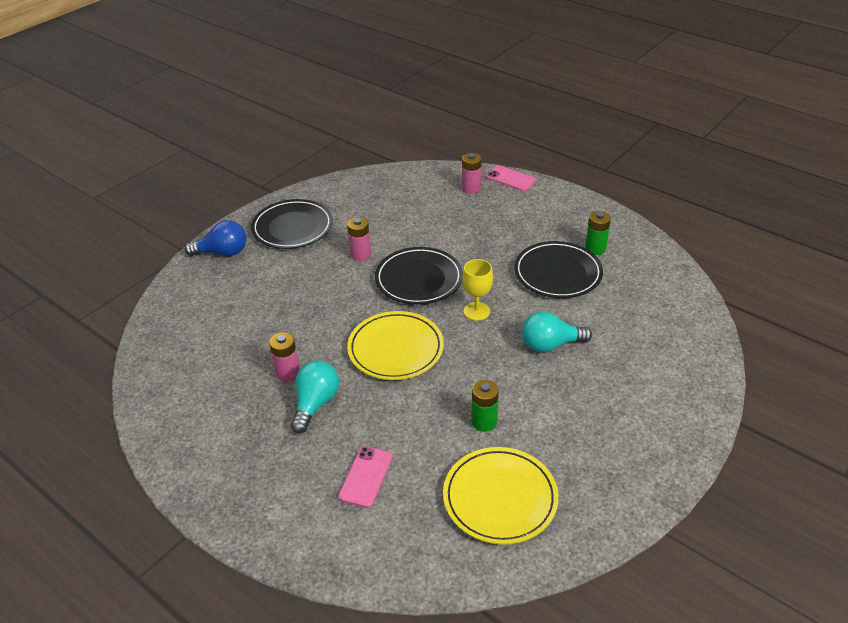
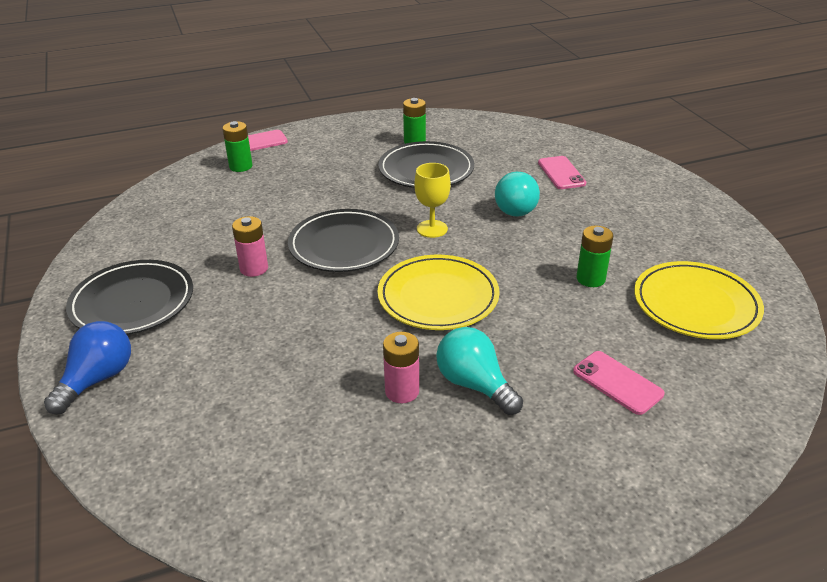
camera: 60 degrees left, 5 degrees down
pink battery [462,153,482,194] -> green battery [222,121,253,172]
none -> pink phone [538,156,586,189]

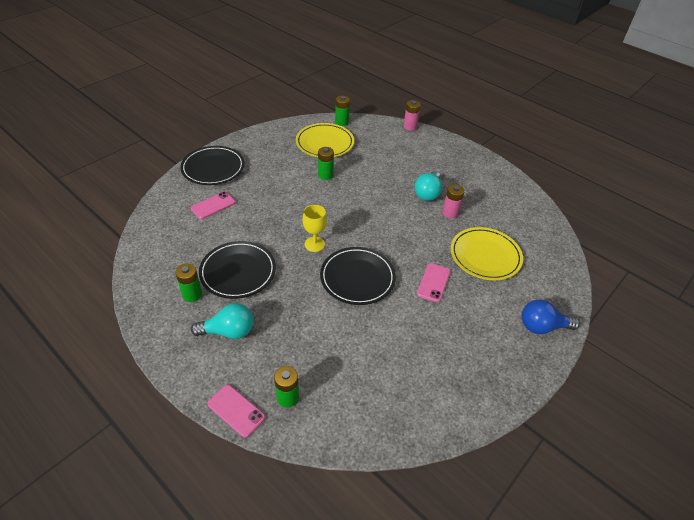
camera: 120 degrees left, 10 degrees up
black plate [66,260,193,335] -> black plate moved to [180,146,245,185]
pink battery [232,216,268,277] -> pink battery moved to [404,100,421,131]
yellow plate [378,255,500,330] -> yellow plate moved to [451,227,523,280]
turquoise light bulb [495,172,540,217] -> turquoise light bulb moved to [191,303,254,339]
pink phone [573,351,664,415] -> pink phone moved to [417,263,451,302]
none -> green battery [335,96,350,126]

